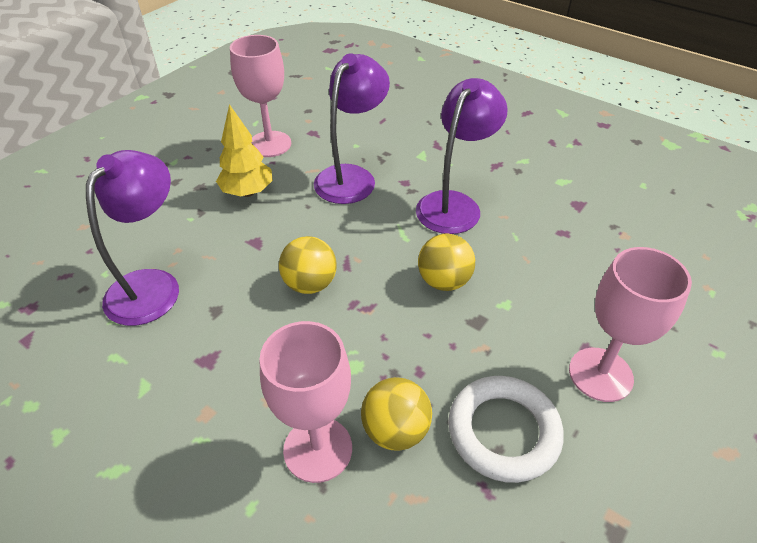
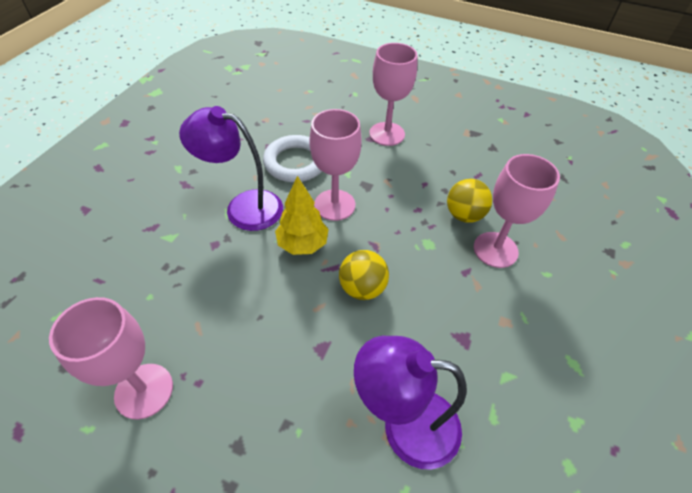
camera: 105 degrees left, 5 degrees up
yellow tree [216,104,273,197] -> yellow tree moved to [275,176,329,255]
purple lamp [314,53,390,204] -> none
yellow ball [418,234,475,291] -> pink goblet [309,109,362,221]
white ring [448,376,564,483] -> white ring moved to [263,135,322,182]

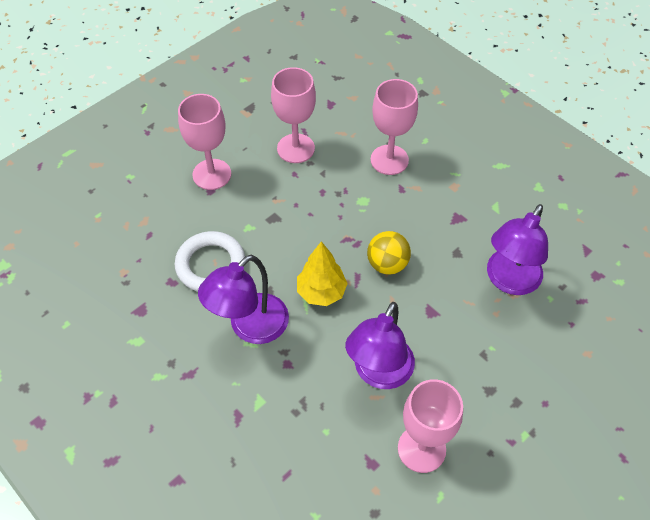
camera: 65 degrees left, 5 degrees up
pink goblet [309,109,362,221] -> pink goblet moved to [271,67,316,163]
yellow ball [447,179,492,223] -> none
none -> purple lamp [345,302,415,389]

